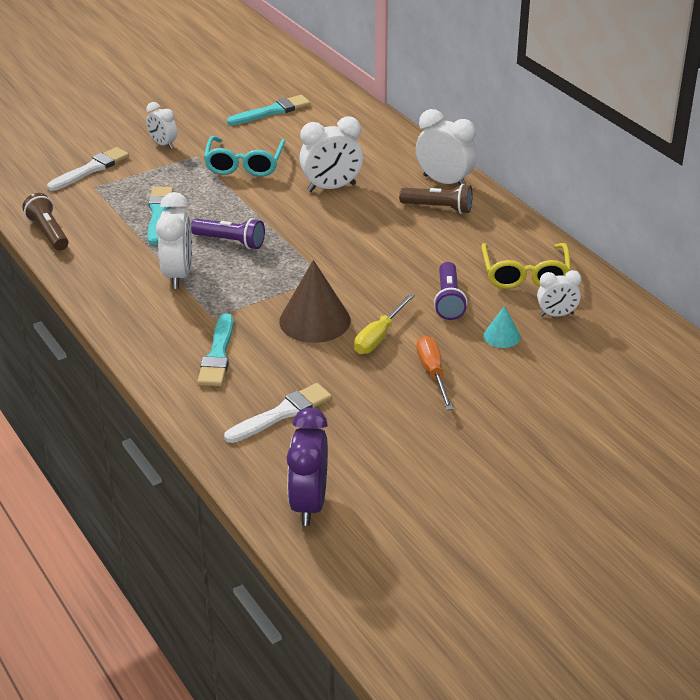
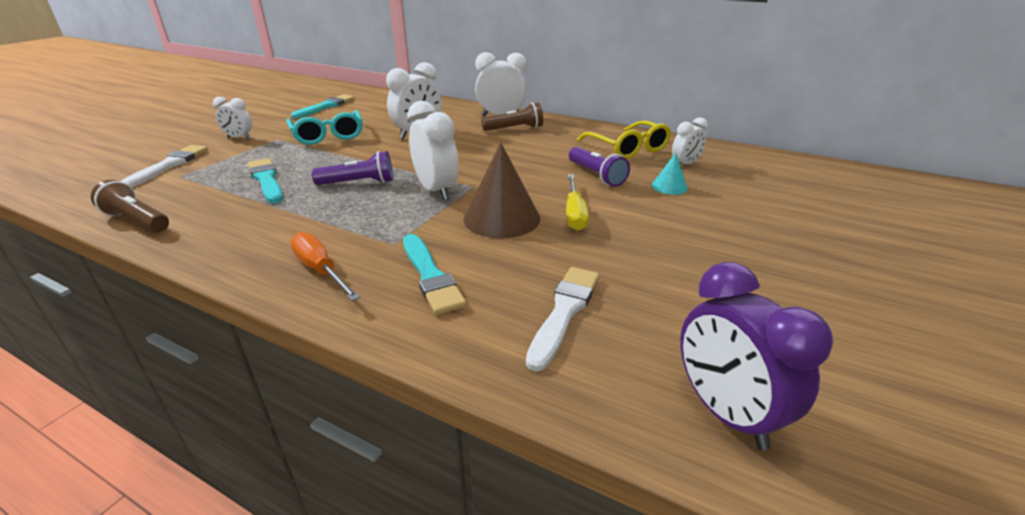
camera: 30 degrees left, 5 degrees down
white clock [156,192,192,289] -> white clock moved to [407,101,459,200]
orange screwdriver [417,336,453,410] -> orange screwdriver moved to [290,232,360,301]

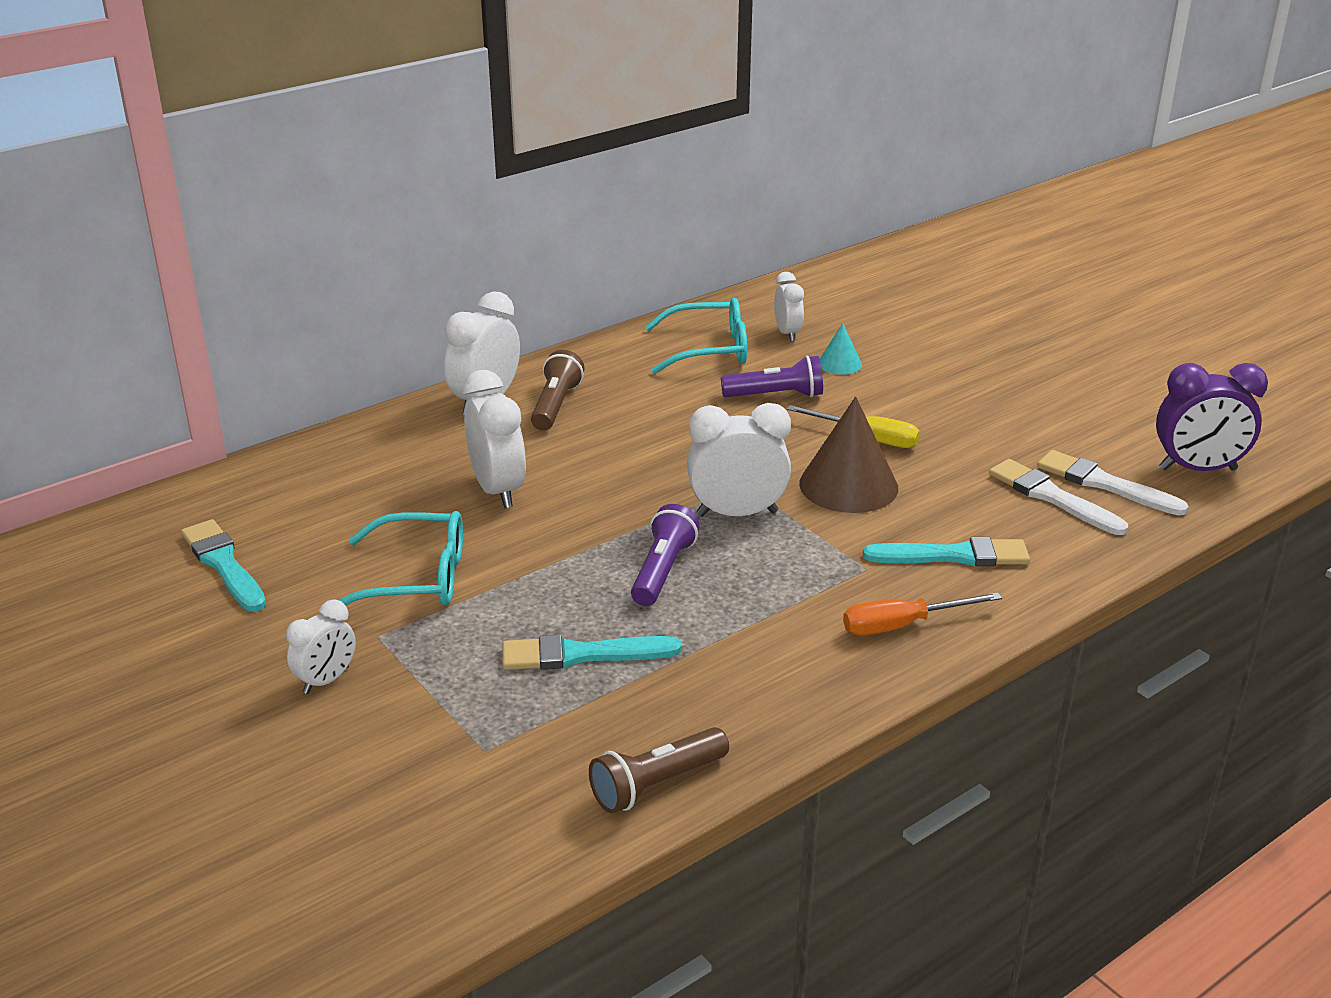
camera: 65 degrees left, 0 degrees up
white brush [121,145,208,188] -> white brush moved to [1037,450,1189,515]
yellow glasses [577,120,671,159] -> turquoise glasses [645,298,747,374]

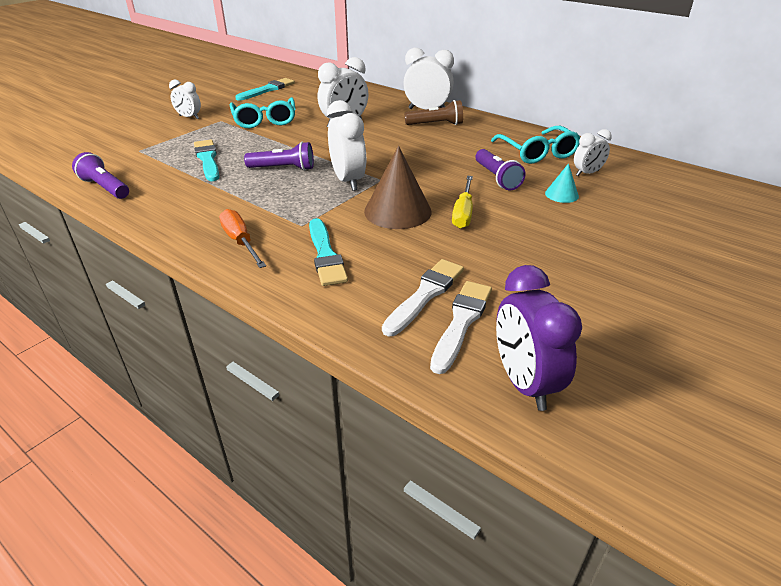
camera: 75 degrees right, 5 degrees up
brown flashlight [589,727,729,814] -> purple flashlight [72,152,129,199]

